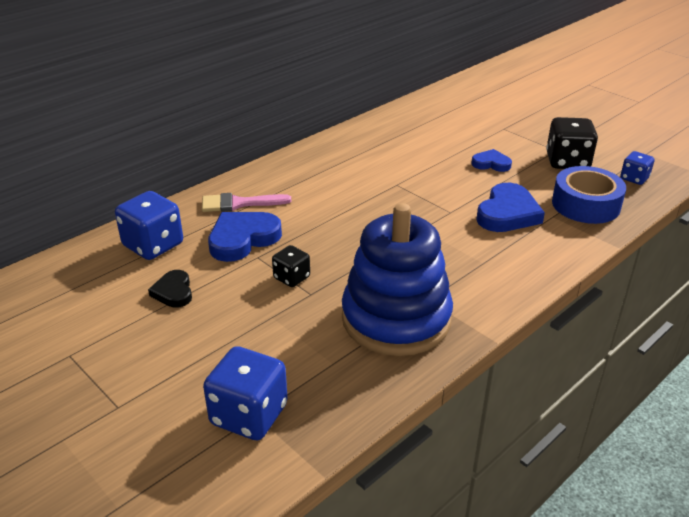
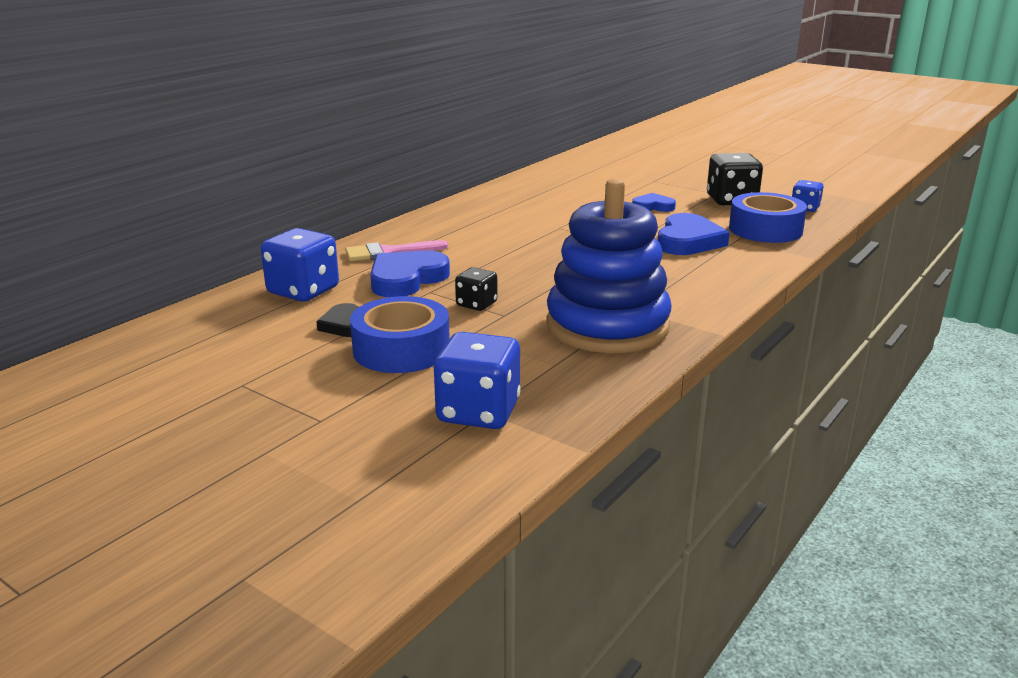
camera: 10 degrees left, 10 degrees down
none -> blue tape [350,296,450,373]

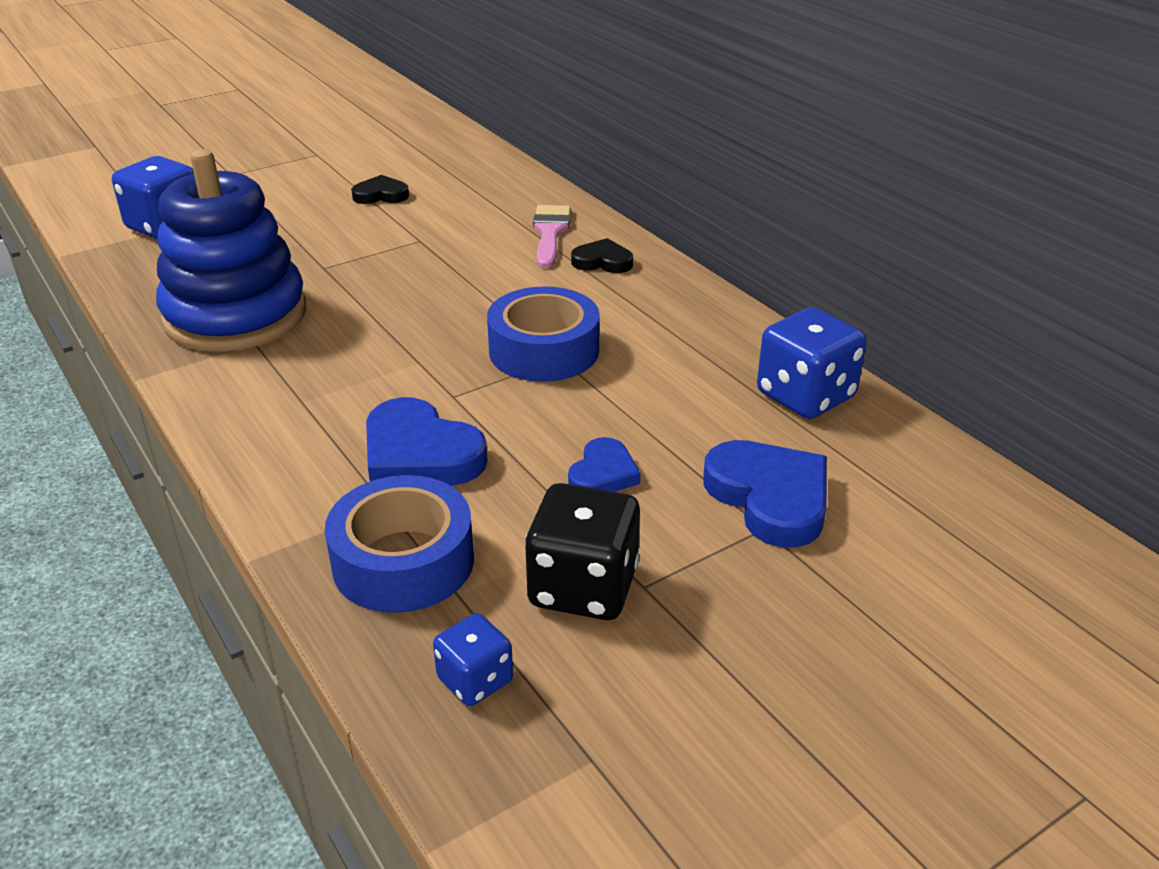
camera: 110 degrees right, 10 degrees up
blue dice [261,228,339,302] -> blue dice moved to [757,307,866,419]
blue tape [350,296,450,373] -> blue tape moved to [487,286,600,382]
blue heart [370,250,450,297] -> blue heart moved to [703,440,827,548]
black dice [455,267,497,311] -> none
none -> black heart [571,238,633,273]

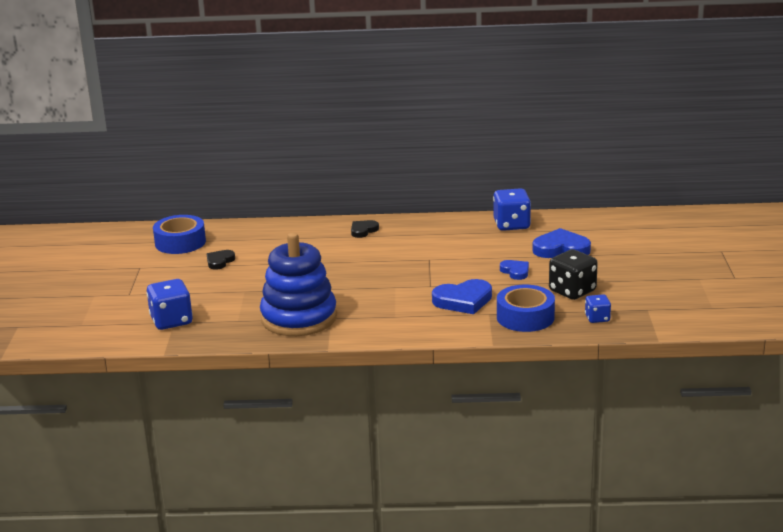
camera: 55 degrees left, 10 degrees down
blue tape [487,286,600,382] -> blue tape moved to [153,215,206,254]
pink brush [533,205,571,268] -> none

